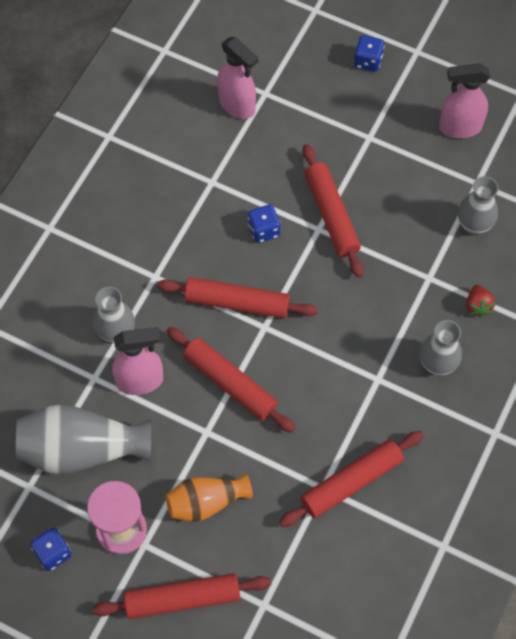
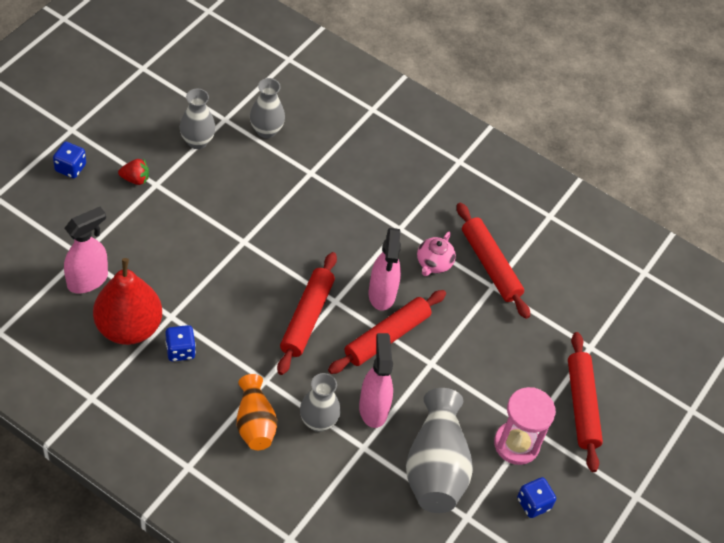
camera: 90 degrees left, 10 degrees down
orange vase [166,473,253,522] -> orange vase moved to [237,374,277,450]
blue dice [248,204,281,243] -> blue dice moved to [165,325,196,361]
red rolling pin [302,144,363,277] -> none
grey vase [420,320,462,375] -> grey vase moved to [180,89,216,149]
pink spray bottle [439,63,490,138] -> pink spray bottle moved to [369,228,401,311]
red strawberry [466,285,495,318] -> red strawberry moved to [118,159,149,185]
none -> red pear [93,258,162,345]
none -> pink teapot [417,232,456,276]

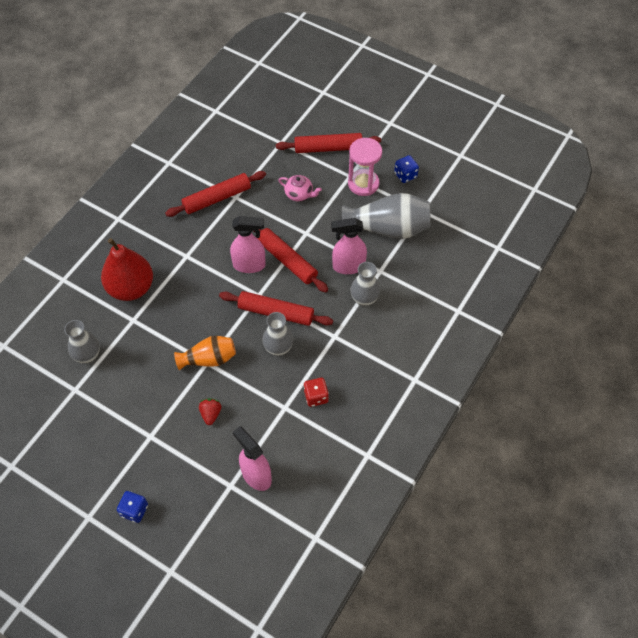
camera: 85 degrees left, 5 degrees up
red pear [93,258,162,345] -> red pear moved to [101,238,153,301]
red strawberry [118,159,149,185] -> red strawberry moved to [199,398,221,425]
blue dice [165,325,196,361] -> red dice [304,378,329,407]
grey vase [180,89,216,149] -> grey vase moved to [263,312,293,356]
orange vase [237,374,277,450] -> orange vase moved to [174,336,236,370]
pink teapot [417,232,456,276] -> pink teapot moved to [279,175,322,202]

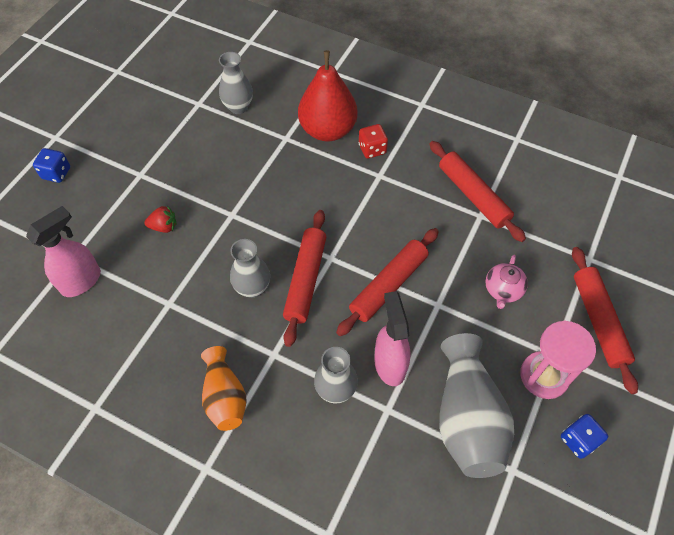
camera: 85 degrees right, 0 degrees up
orange vase [174,336,236,370] -> orange vase moved to [201,346,247,431]
pink spray bottle [230,216,266,273] -> none
red dice [304,378,329,407] -> red dice moved to [359,124,388,159]

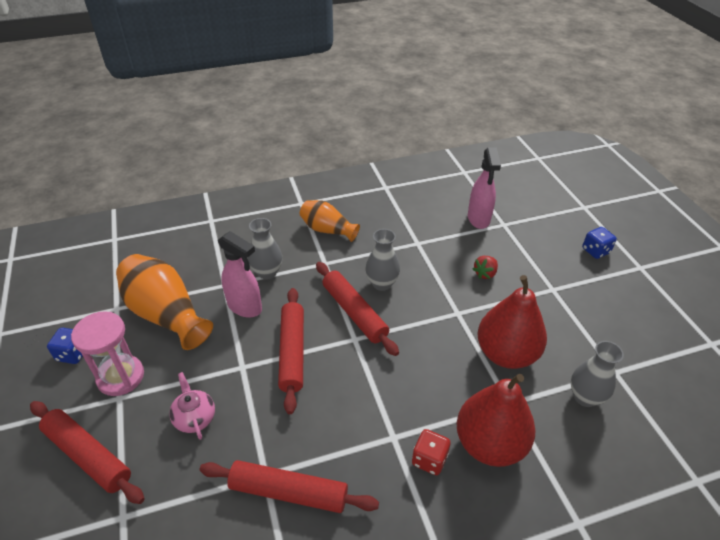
camera: 135 degrees right, 15 degrees down
grey vase [439,333,514,478] -> orange vase [116,254,213,350]
none -> red pear [477,275,547,369]

